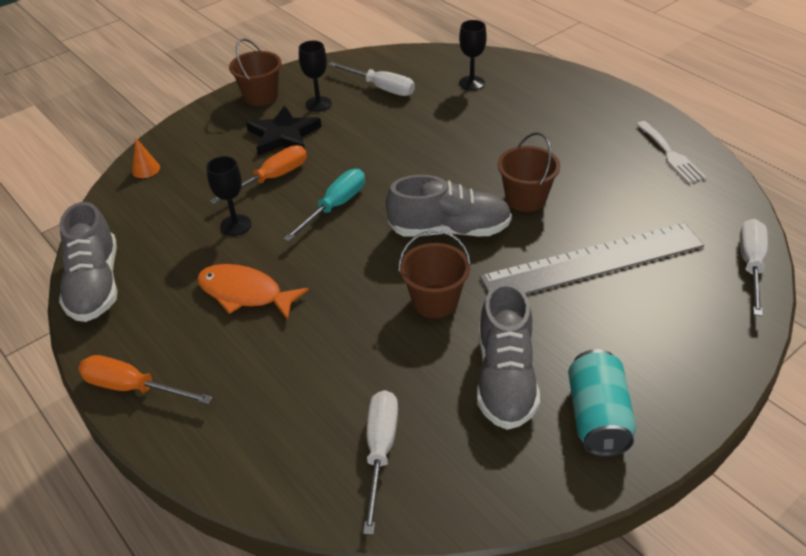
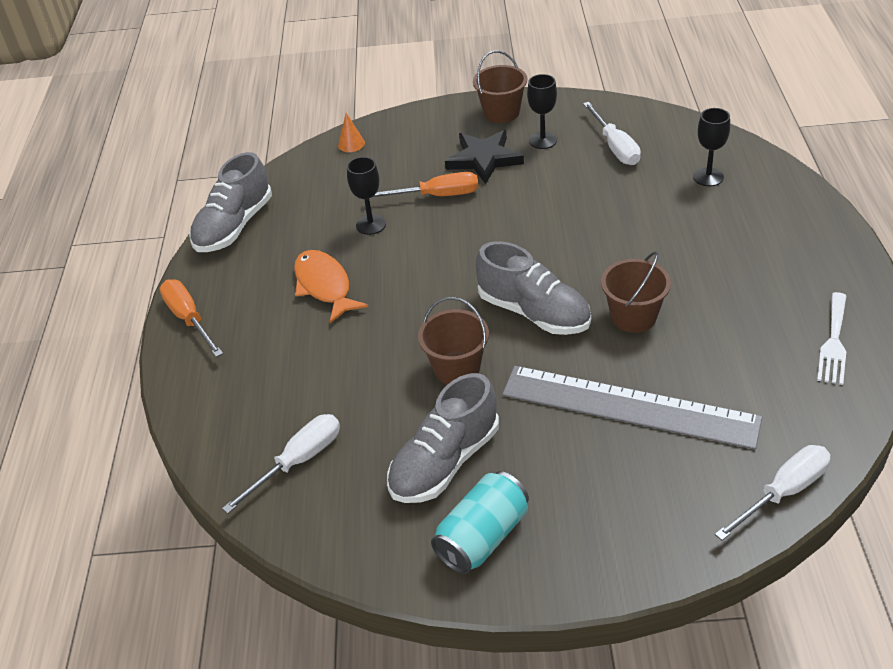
camera: 40 degrees right, 0 degrees up
turquoise screwdriver [283,169,365,242] -> none

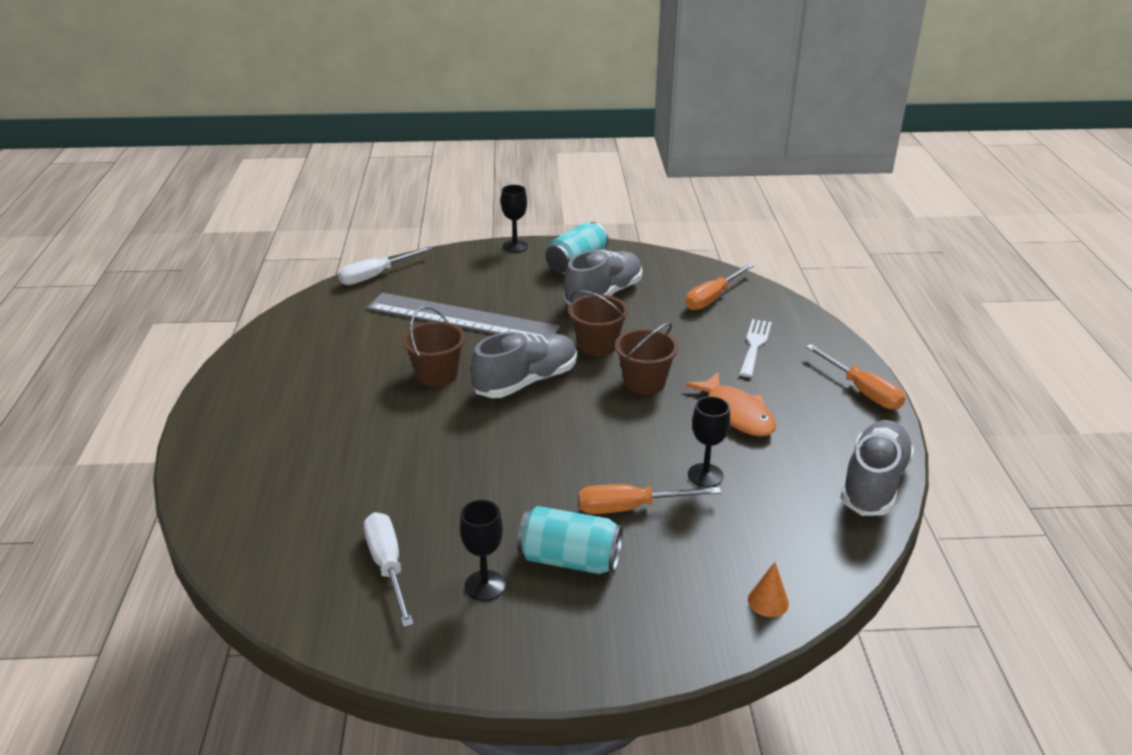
camera: 175 degrees right, 10 degrees down
white screwdriver [222,414,340,514] -> orange screwdriver [685,263,754,310]
black star [445,130,524,184] -> turquoise can [517,506,623,574]
brown bucket [473,51,527,123] -> brown bucket moved to [615,323,678,394]
grey shoe [476,241,591,335] -> grey shoe turned 105 degrees clockwise [471,332,577,398]
black goblet [693,108,730,186] -> black goblet moved to [501,185,528,253]
white fork [817,292,847,385] -> white fork moved to [740,319,772,377]

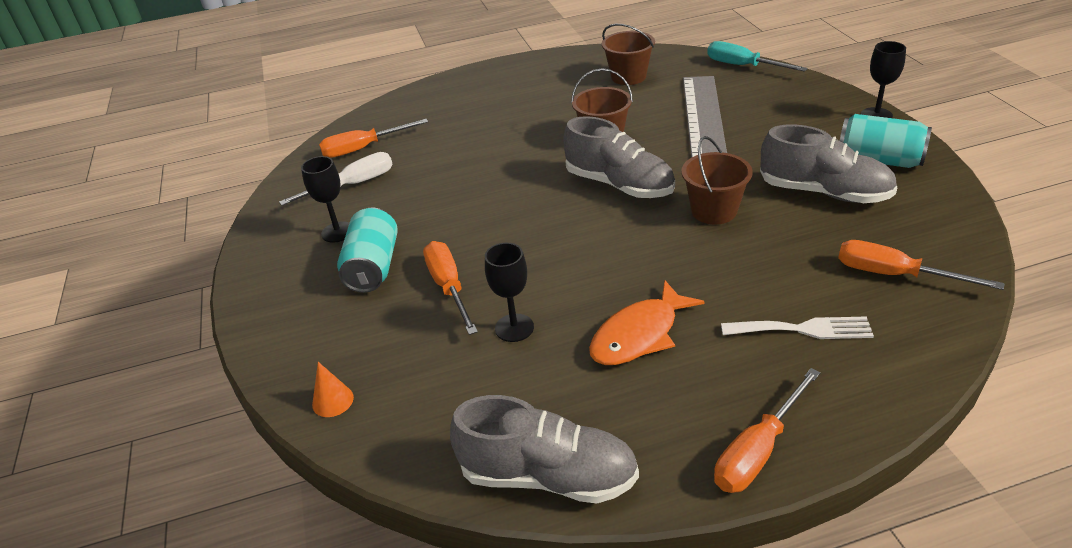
camera: 80 degrees right, 5 degrees up
white screwdriver [338,246,432,285] -> turquoise screwdriver [707,41,808,72]
brown bucket [615,323,678,394] -> brown bucket moved to [602,24,655,85]
none -> orange screwdriver [319,119,428,158]

